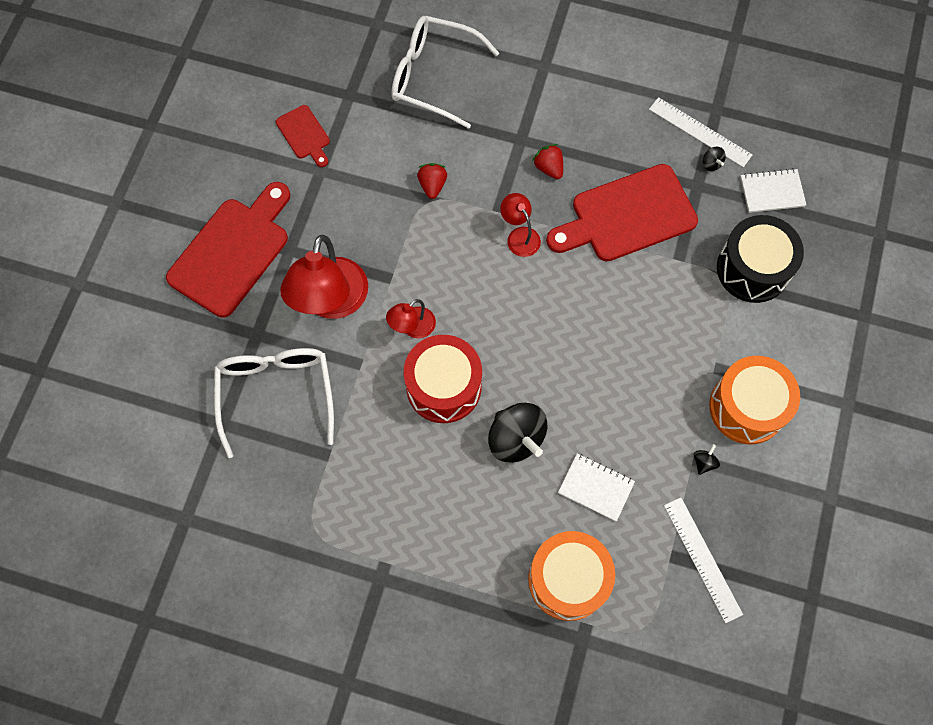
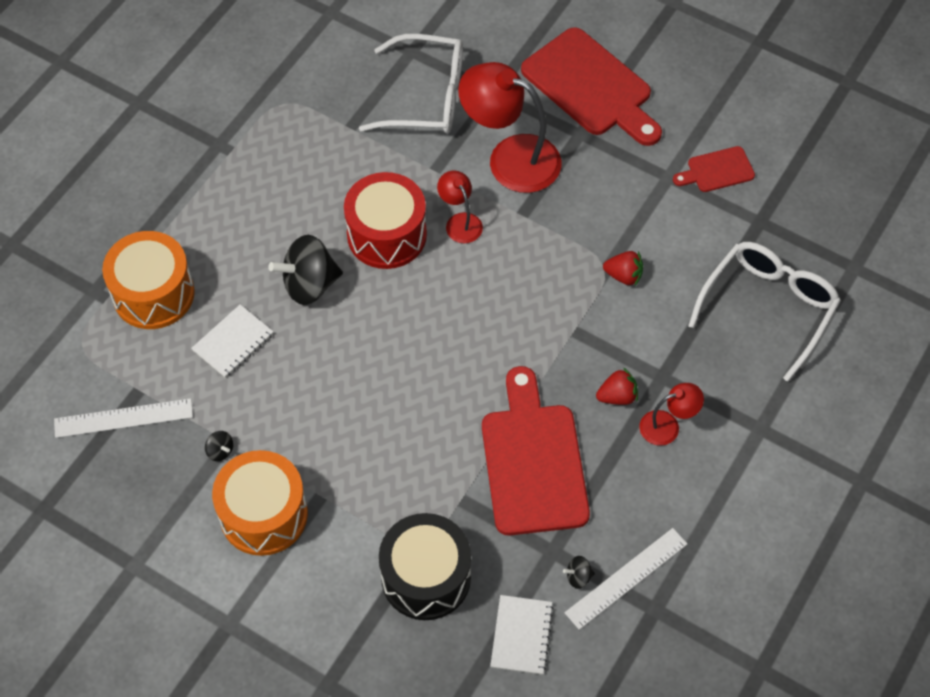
camera: 105 degrees right, 10 degrees down
red lamp [500,193,541,257] -> red lamp moved to [639,383,704,446]

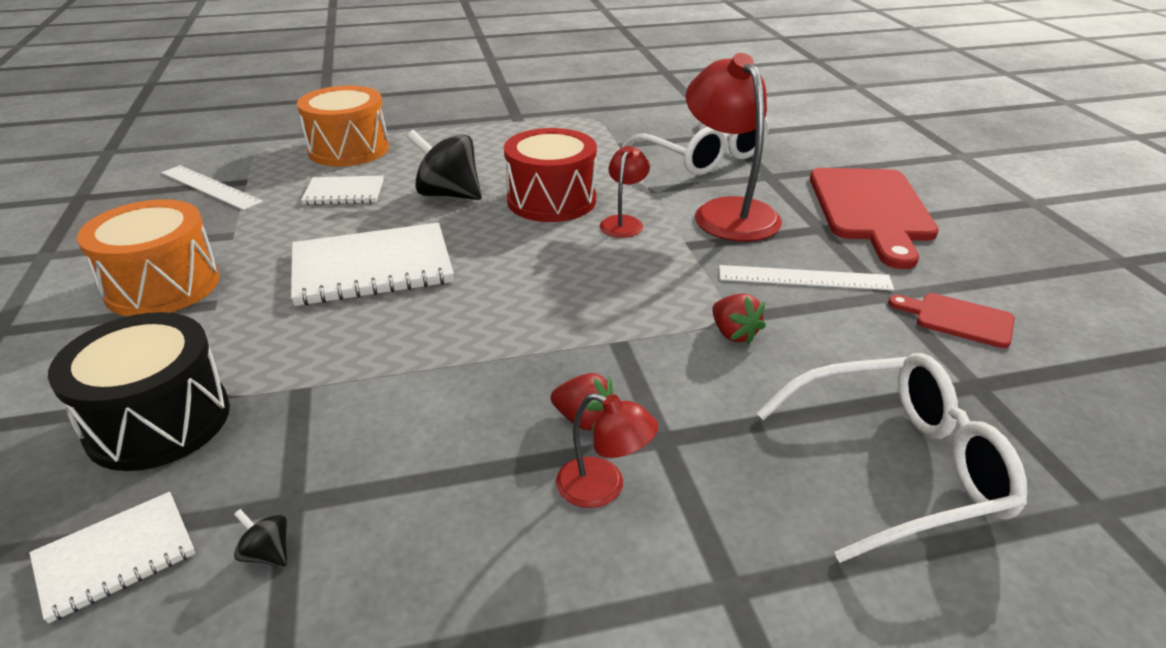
camera: 45 degrees right, 25 degrees down
black spinning top [205,431,233,461] -> none
red cutting board [482,366,590,535] -> none
white ruler [564,528,687,630] -> white ruler moved to [719,265,894,291]
none -> white notebook [291,223,454,306]

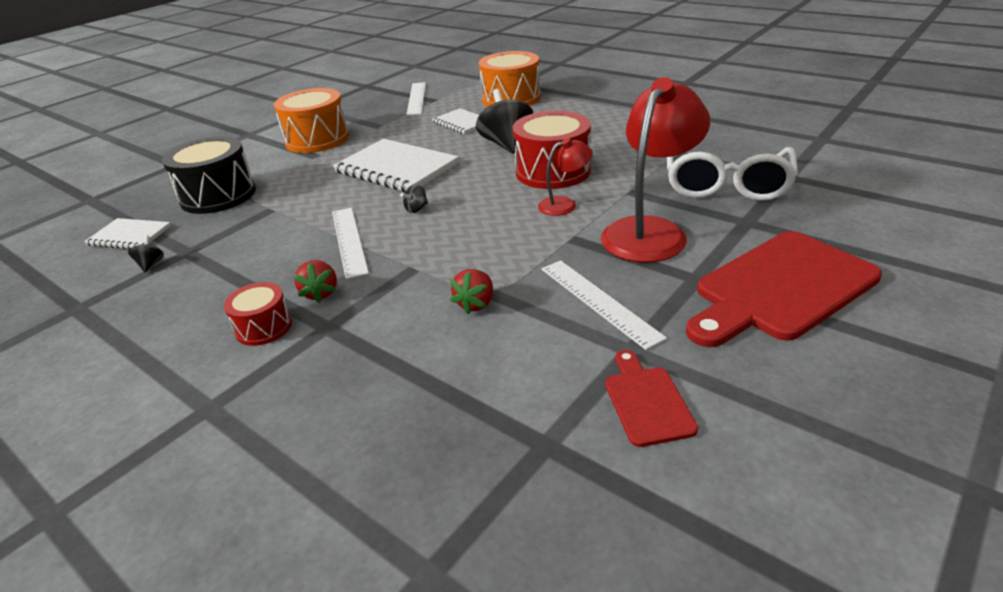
camera: 55 degrees right, 0 degrees up
red lamp [556,393,658,508] -> red drum [224,282,292,346]
white glasses [757,353,1027,563] -> none
none -> white ruler [332,208,369,279]
none -> black spinning top [400,184,428,213]

